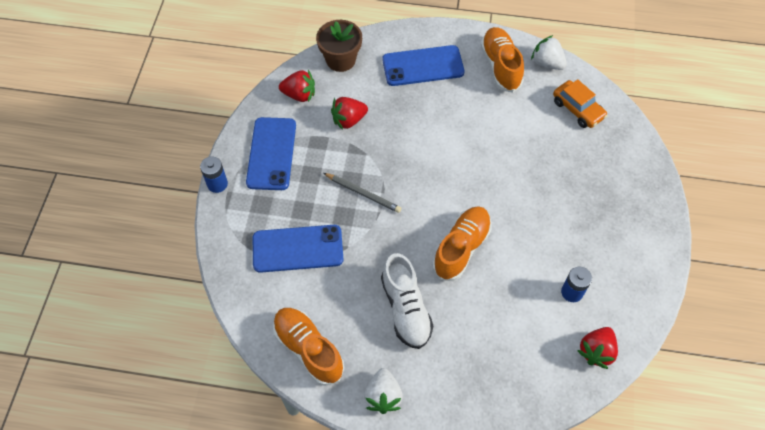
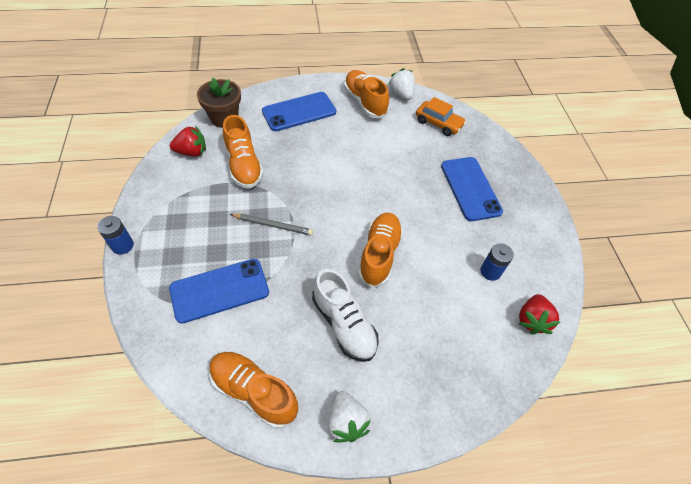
camera: 20 degrees left, 5 degrees down
blue phone [246,117,296,190] -> blue phone moved to [441,157,503,221]
red strawberry [331,97,368,130] -> orange shoe [223,115,264,189]
white strawberry [531,35,567,70] -> white strawberry turned 45 degrees clockwise [388,68,415,100]

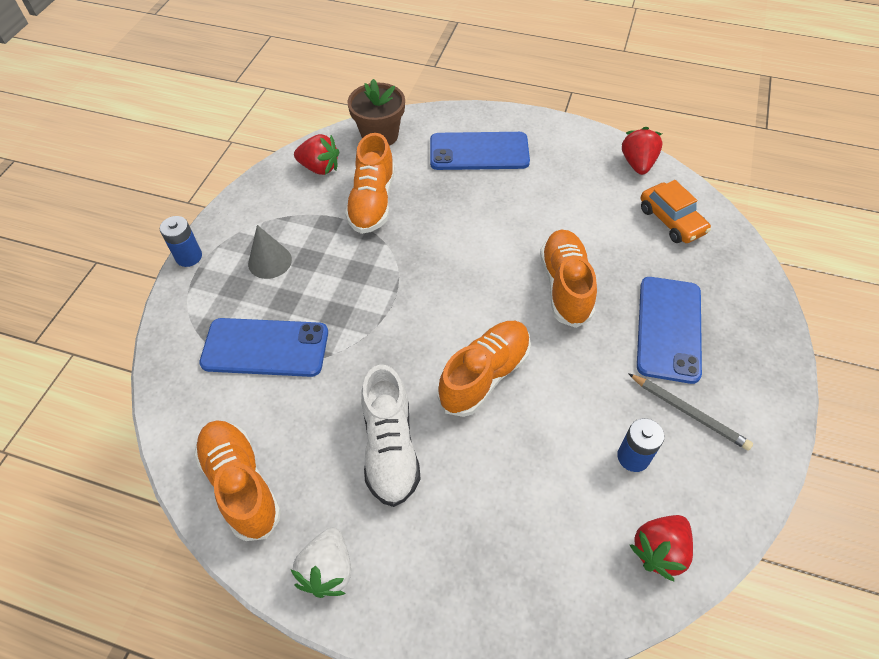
camera: 30 degrees right, 0 degrees up
grey pencil [230,214,313,235] -> grey pencil moved to [628,373,753,451]
orange shoe [344,70,389,118] -> orange shoe moved to [540,230,597,328]
white strawberry [388,68,415,100] -> red strawberry [621,127,662,175]
none -> grey cone [248,225,292,279]

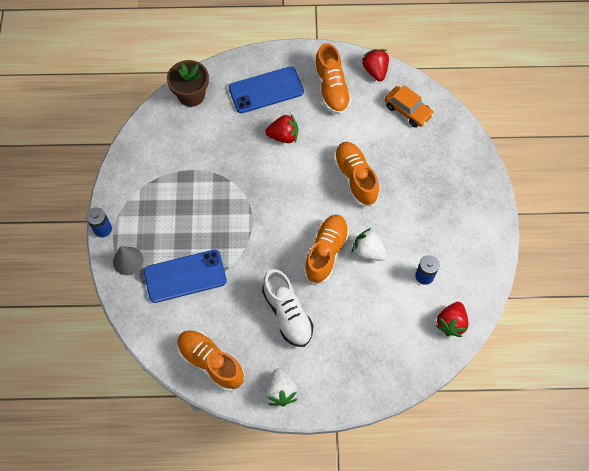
camera: 20 degrees left, 10 degrees up
grey cone [248,225,292,279] -> grey cone moved to [113,246,144,275]
red strawberry [294,134,339,175] -> red strawberry moved to [265,114,298,143]
orange shoe [345,133,395,234] -> orange shoe moved to [314,43,352,115]
grey pencil [628,373,753,451] -> none
blue phone [637,277,702,384] -> none
none -> white strawberry [352,228,387,261]

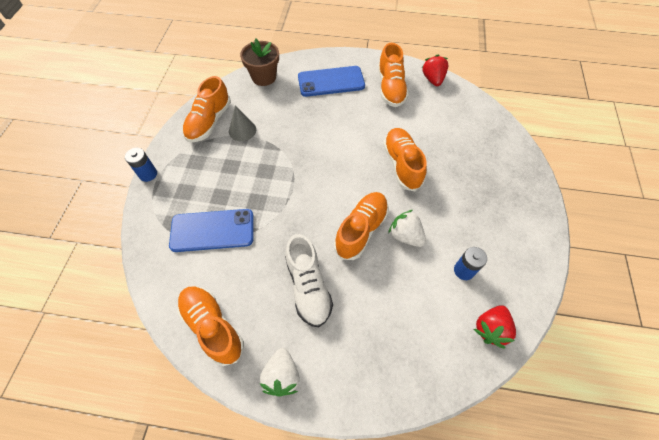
camera: 10 degrees right, 5 degrees down
grey cone [113,246,144,275] -> grey cone moved to [229,105,256,141]
red strawberry [265,114,298,143] -> none
orange car [385,85,434,127] -> none
none -> orange shoe [182,76,231,142]

